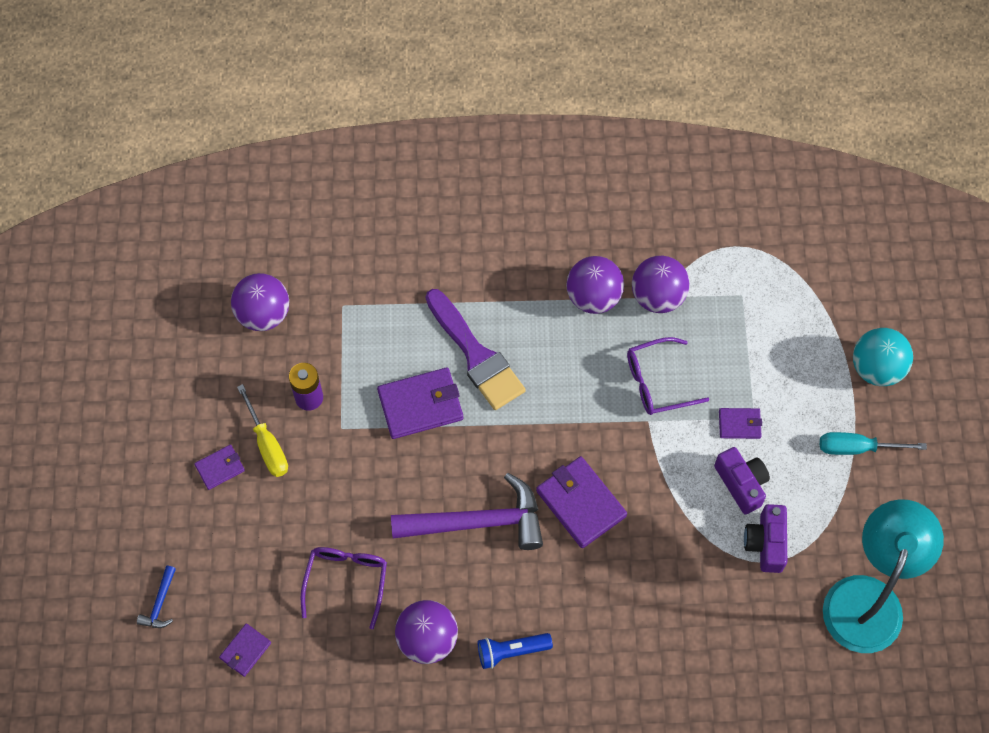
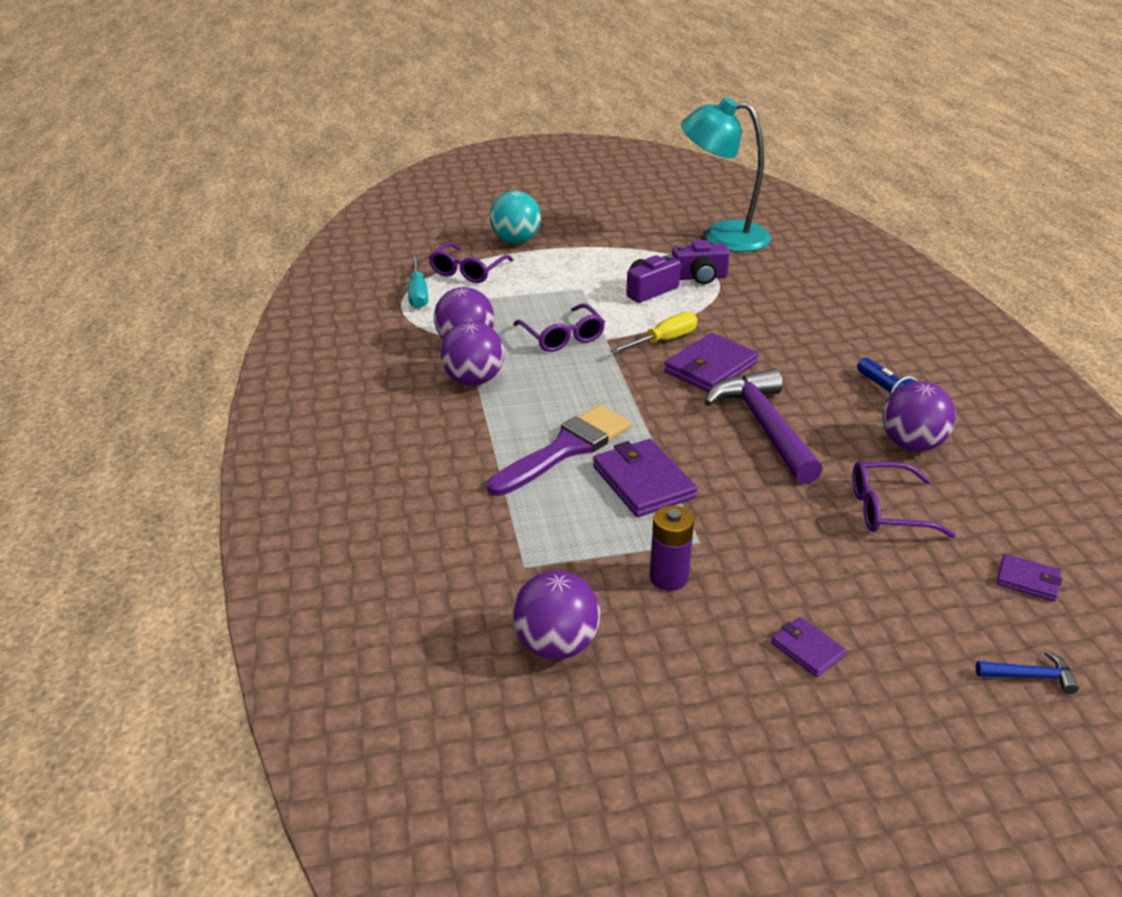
camera: 100 degrees left, 30 degrees down
yellow screwdriver [237,384,288,477] -> yellow screwdriver moved to [610,312,698,354]
purple wallet [719,408,762,439] -> none
turquoise screwdriver [820,432,927,455] -> turquoise screwdriver moved to [408,256,428,308]
none -> purple glasses [429,243,513,283]

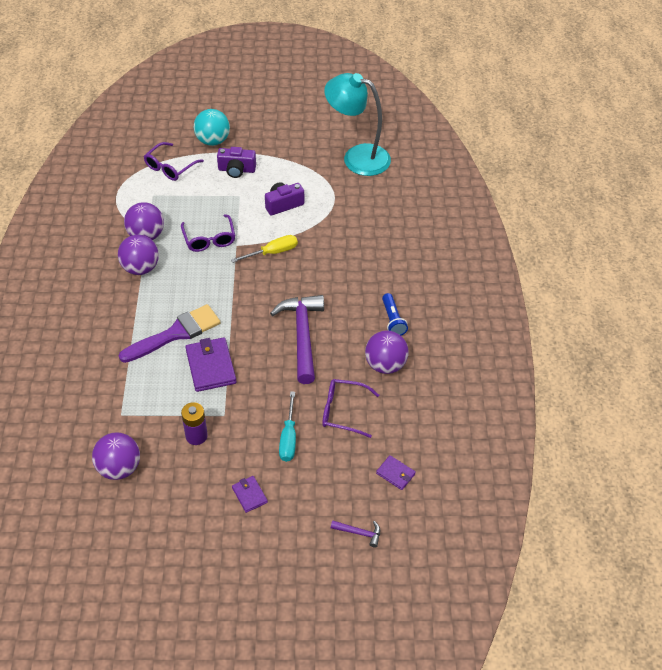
camera: 10 degrees right, 15 degrees up
turquoise screwdriver [408,256,428,308] -> turquoise screwdriver moved to [279,391,296,462]
purple wallet [664,333,758,393] -> none
purple camera [672,240,730,284] -> purple camera moved to [217,147,256,178]
blue hammer [976,651,1079,694] -> purple hammer [331,520,380,548]

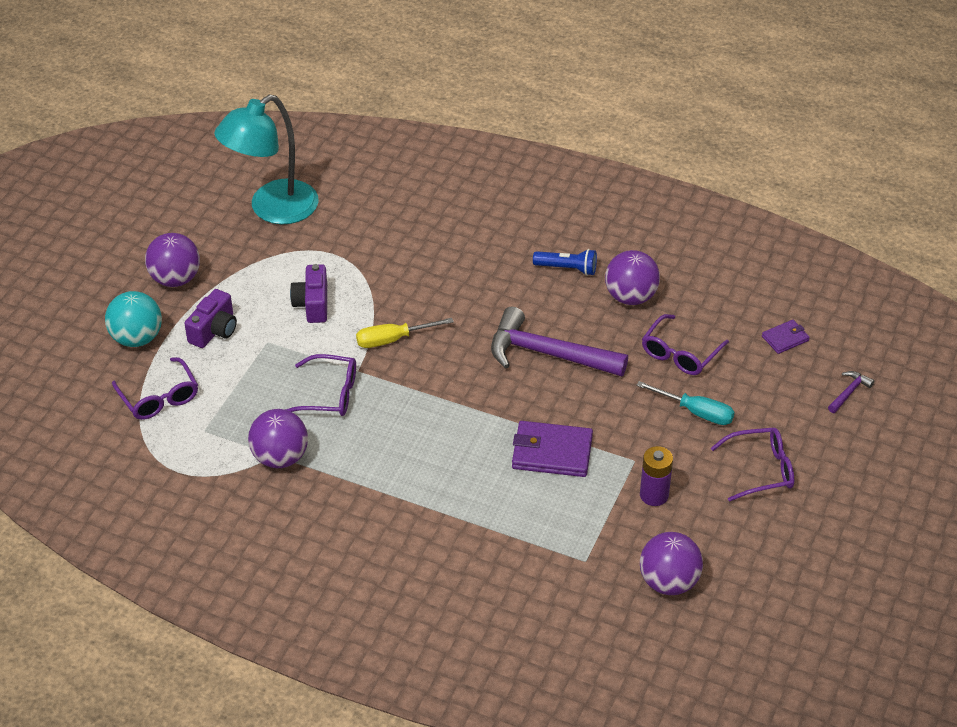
camera: 65 degrees left, 5 degrees down
purple ball [118,235,159,275] -> purple ball moved to [145,233,200,287]
purple brush [119,304,221,363] -> none
yellow screwdriver [231,235,298,263] -> yellow screwdriver turned 105 degrees counterclockwise [356,318,454,348]
purple wallet [232,476,268,513] -> purple glasses [711,428,794,502]

